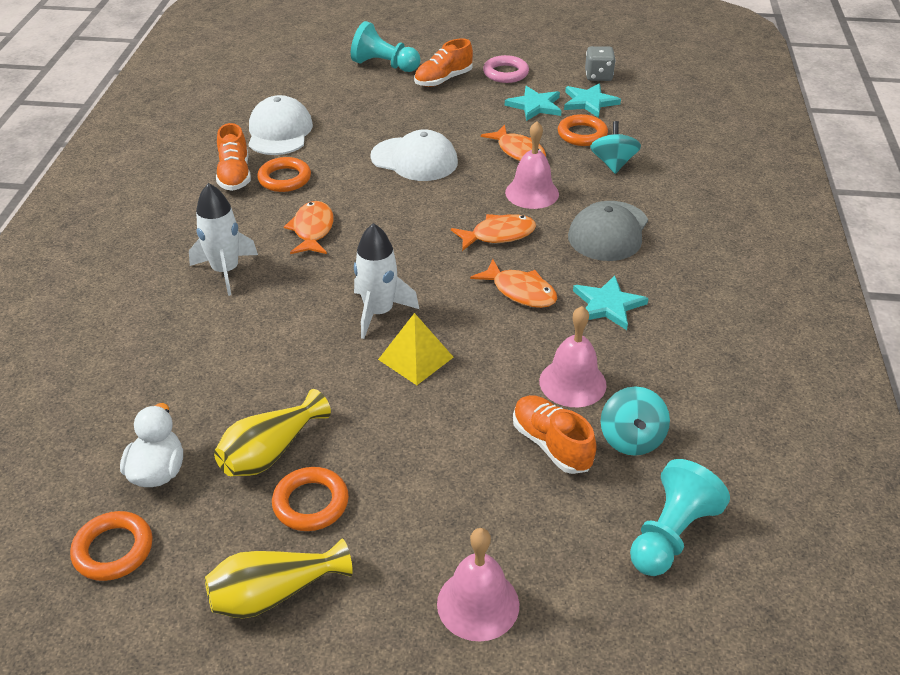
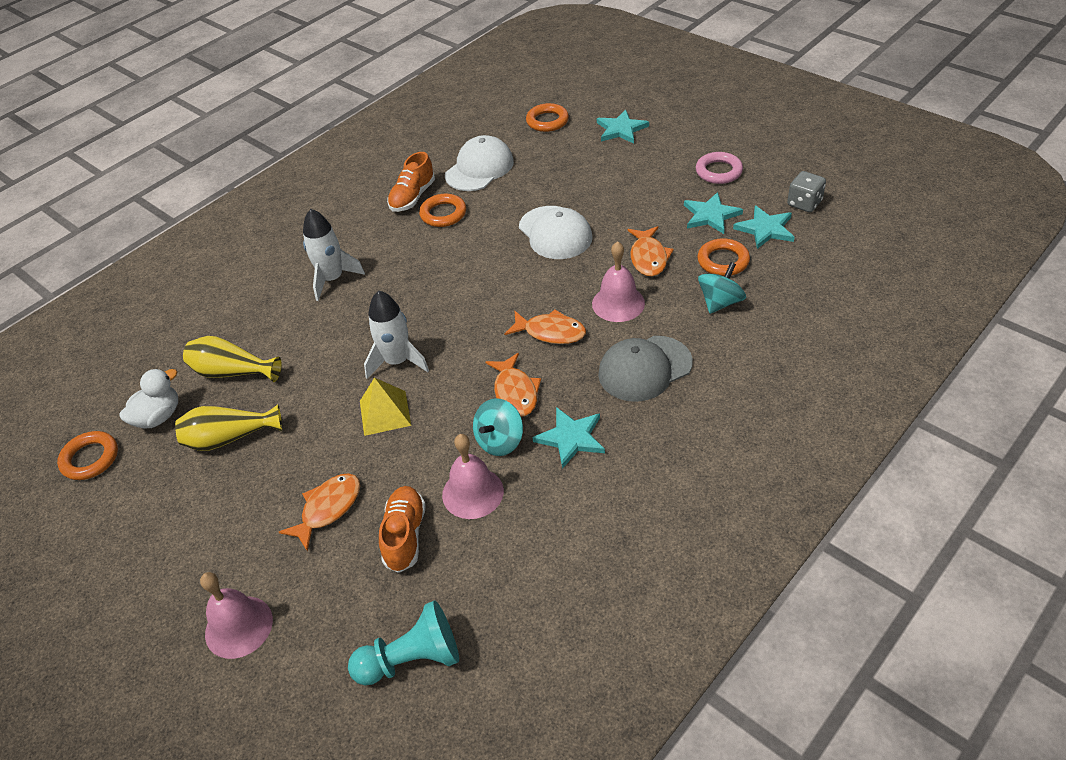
camera: 40 degrees right, 5 degrees up
yellow vase [205,538,353,618] -> yellow vase moved to [183,336,282,382]
orange ring [272,467,349,531] -> orange ring moved to [526,103,569,132]
orange fish [284,201,334,254] -> orange fish moved to [279,473,360,552]
turquoise pawn [351,21,421,72] -> turquoise star [597,109,649,144]
orange shoe [414,38,473,87] -> none
turquoise spinning top [601,386,670,456] -> turquoise spinning top moved to [473,398,523,456]

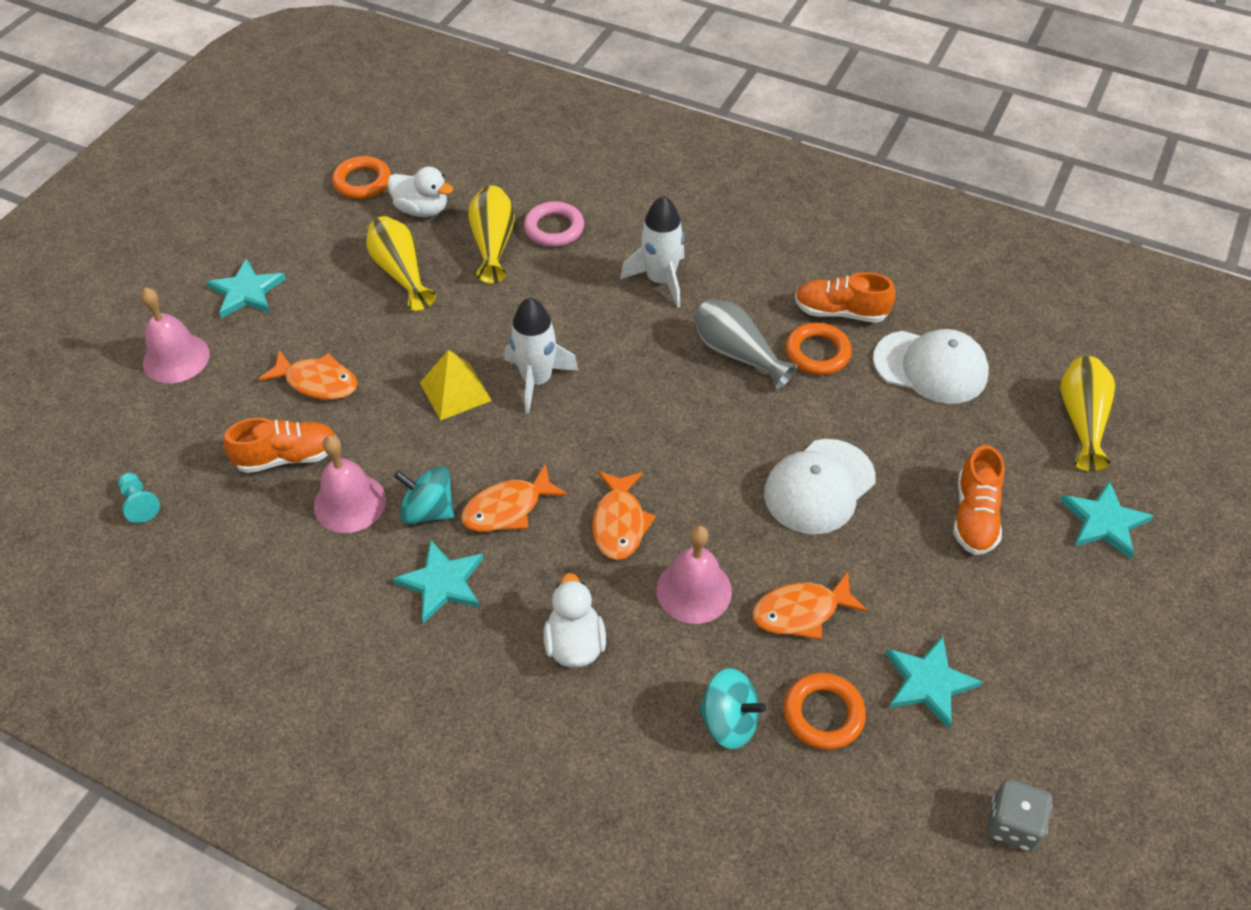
camera: 70 degrees right, 5 degrees up
turquoise pawn [348,600,459,685] -> turquoise pawn [118,473,160,523], size x0.53
orange ring [526,103,569,132] -> yellow vase [1060,356,1116,471]
grey cap [598,336,693,402] -> white duck [544,573,606,668]
pink ring [696,152,743,184] -> pink ring moved to [524,201,584,247]
turquoise star [733,206,794,249] -> turquoise star moved to [206,259,286,318]
none -> grey vase [694,299,797,389]
none -> orange shoe [953,445,1005,555]

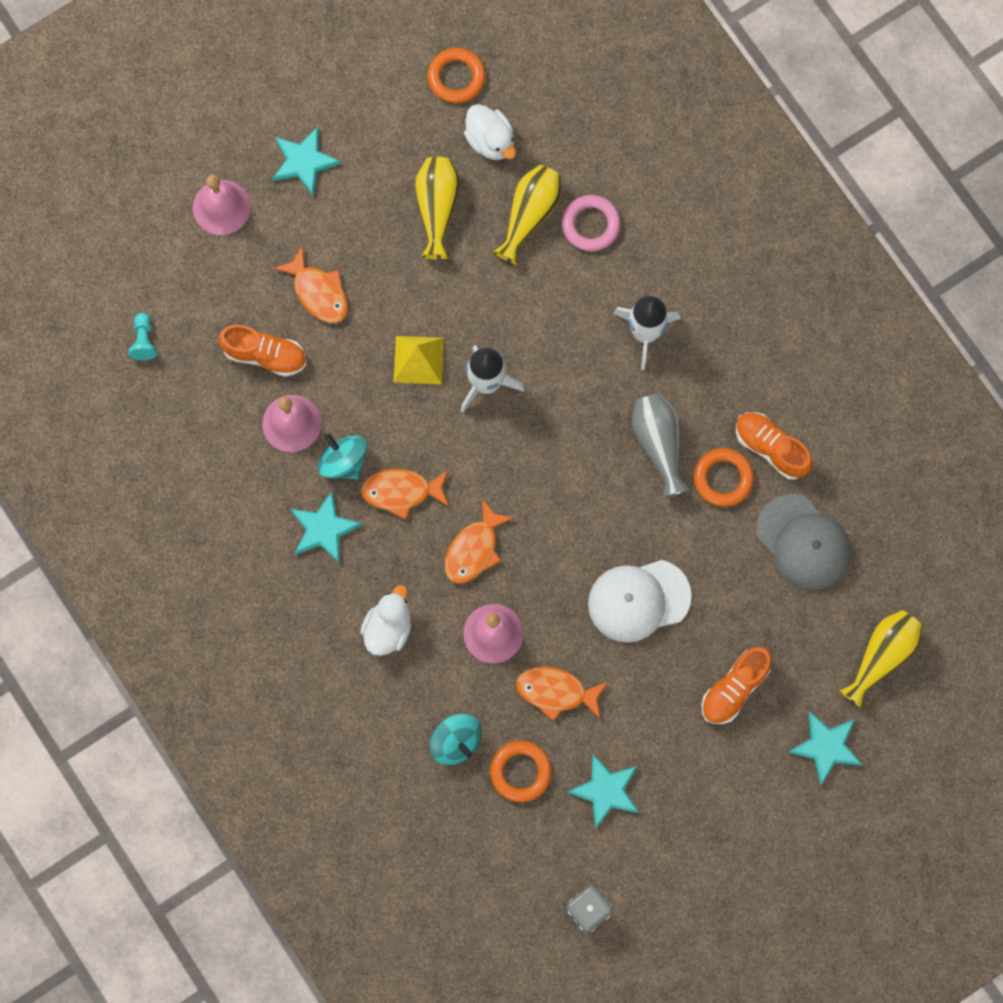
camera: 30 degrees right, 25 degrees up
white cap [873,329,989,404] -> grey cap [756,494,851,590]

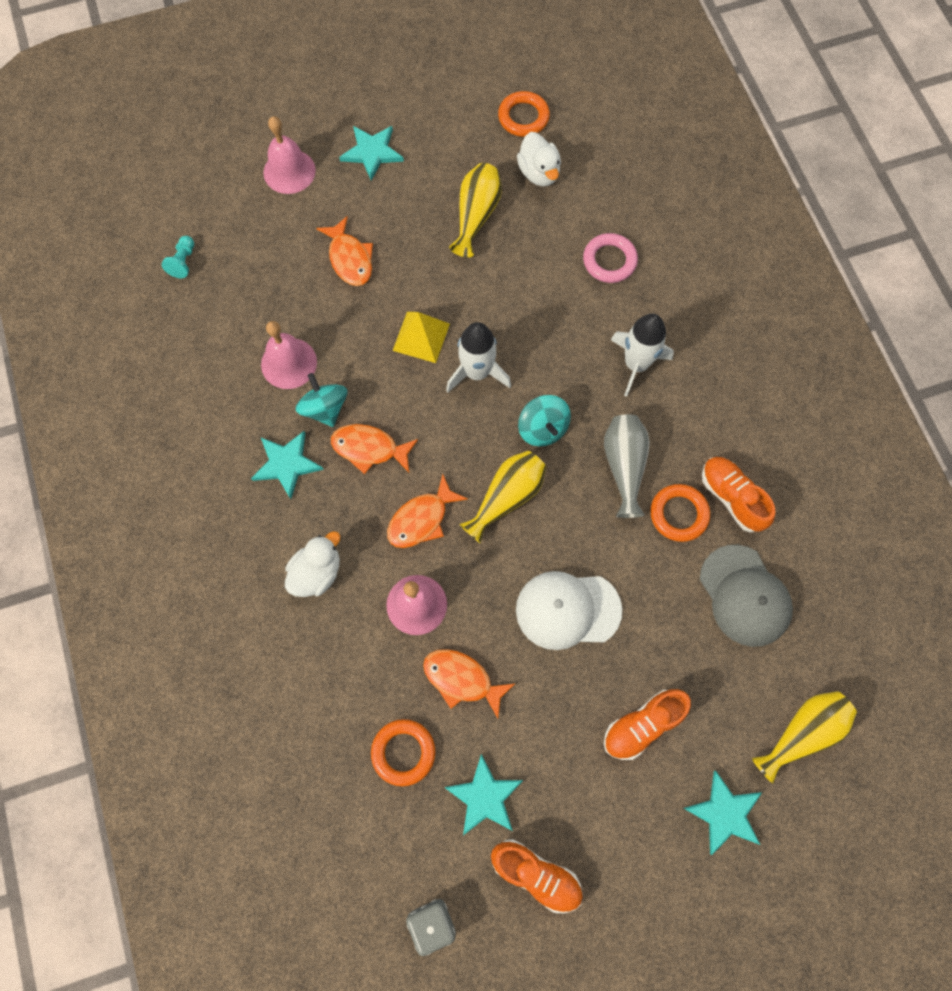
camera: 15 degrees right, 5 degrees down
orange shoe [219,325,307,377] -> orange shoe moved to [491,839,583,913]
turquoise spinning top [429,714,482,765] -> turquoise spinning top moved to [518,395,571,446]
yellow vase [493,165,561,265] -> yellow vase moved to [459,451,547,543]

